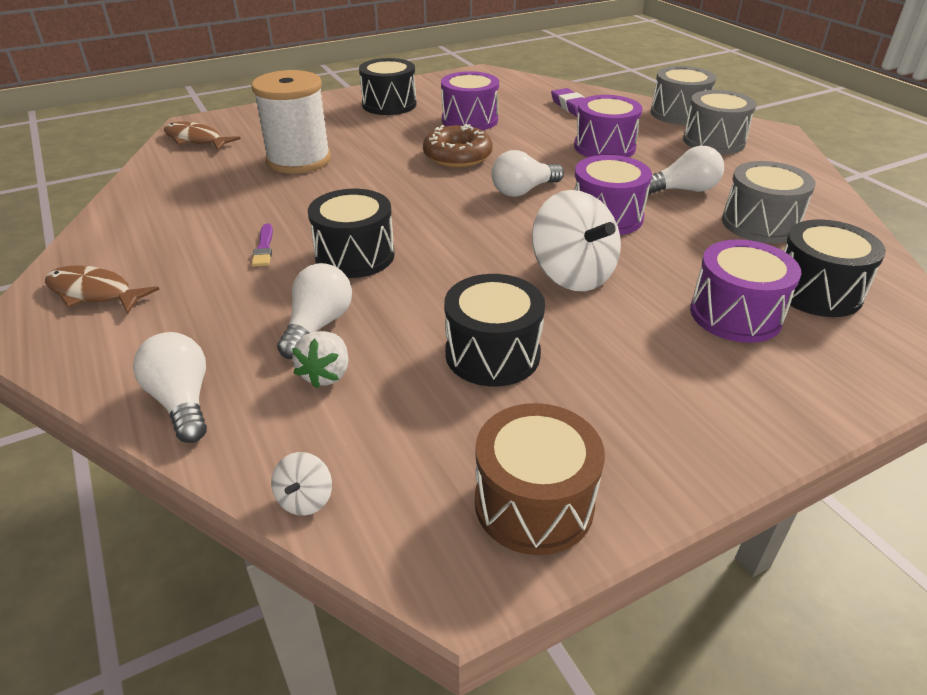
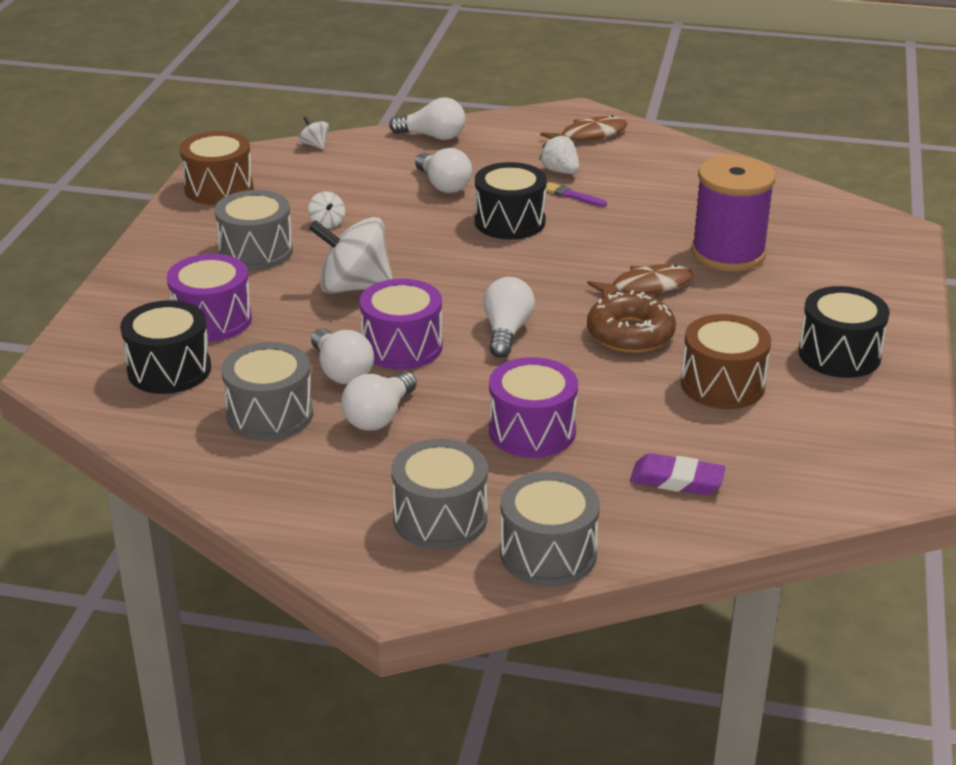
camera: 130 degrees right, 5 degrees down
brown fish [164,122,240,150] -> brown fish moved to [587,264,693,298]
white spool [252,70,331,174] -> purple spool [691,155,776,272]
white strawberry [292,331,349,389] -> white strawberry moved to [539,134,579,174]
purple drum [441,71,499,130] -> brown drum [681,314,771,409]
black drum [444,274,545,387] -> white spinning top [308,191,345,228]
none -> grey drum [215,190,293,271]
none -> white light bulb [311,328,374,384]

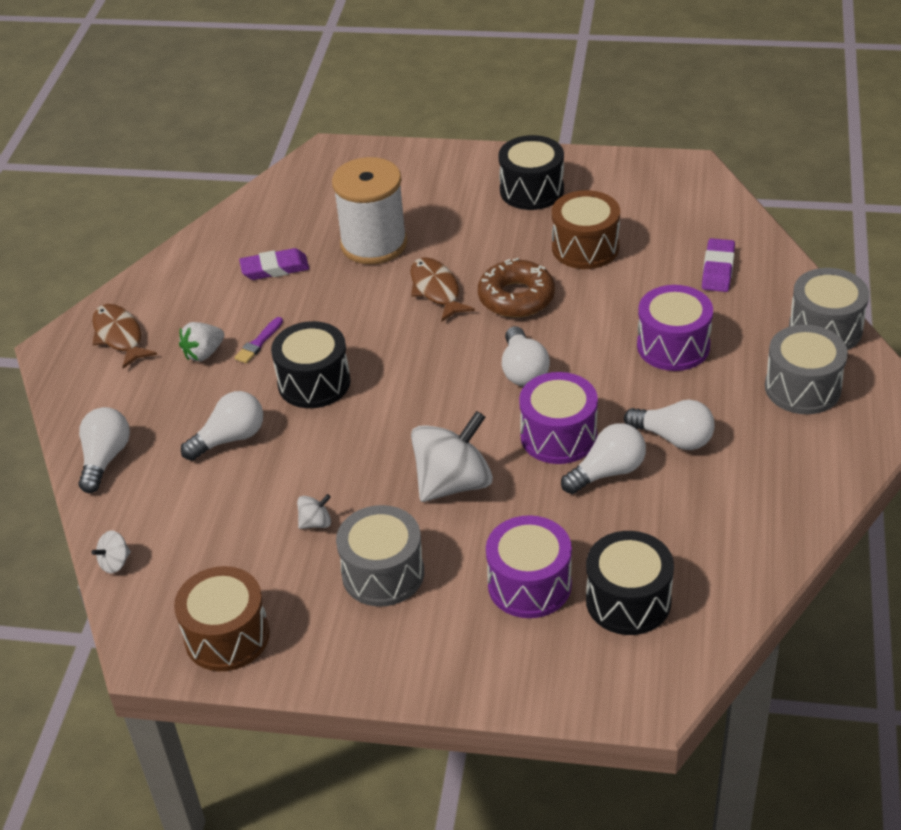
camera: 90 degrees left, 10 degrees up
grey drum [221,342,313,441] -> none
white spinning top [309,217,393,294] -> white spinning top turned 135 degrees counterclockwise [411,411,493,502]
white light bulb [483,277,535,358] -> white light bulb turned 105 degrees counterclockwise [502,326,550,387]
purple spool [691,155,776,272] -> white spool [332,157,407,264]
none -> purple eraser [239,248,309,280]

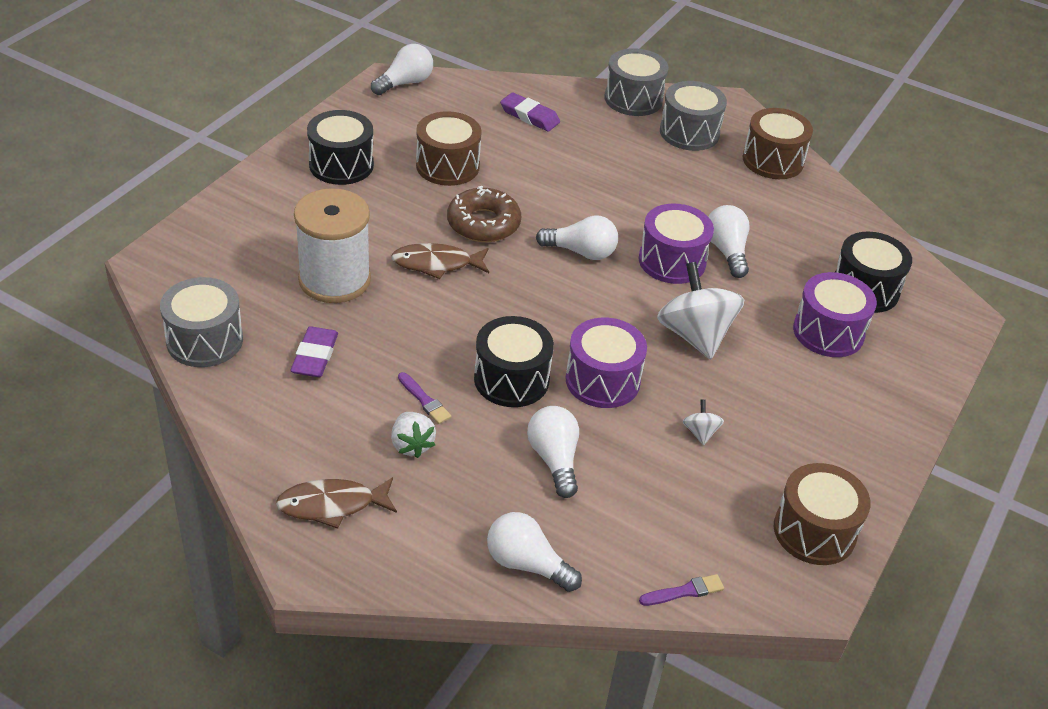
camera: 75 degrees left, 0 degrees up
white spinning top [92,531,131,573] -> purple brush [639,574,724,606]
grey drum [336,505,424,606] -> grey drum moved to [160,277,243,367]
white light bulb [624,400,715,450] -> white light bulb moved to [371,44,433,95]
purple drum [637,285,713,371] -> purple drum moved to [565,318,647,408]
none -> brown drum [742,108,813,179]

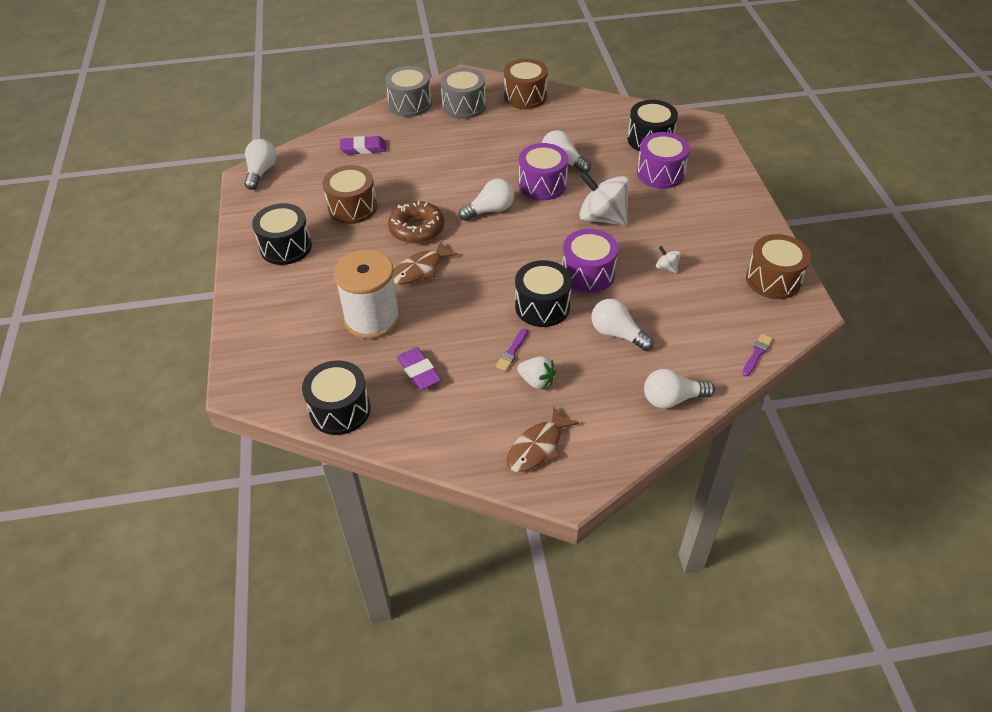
camera: 35 degrees left, 5 degrees up
grey drum [160,277,243,367] -> black drum [302,360,371,435]
purple brush [398,372,452,424] -> purple brush turned 105 degrees clockwise [495,328,528,371]

